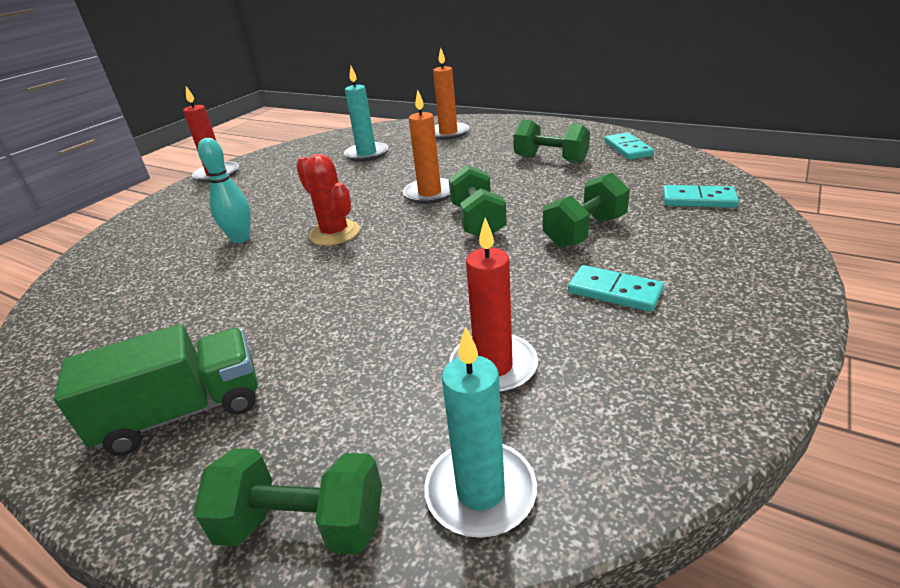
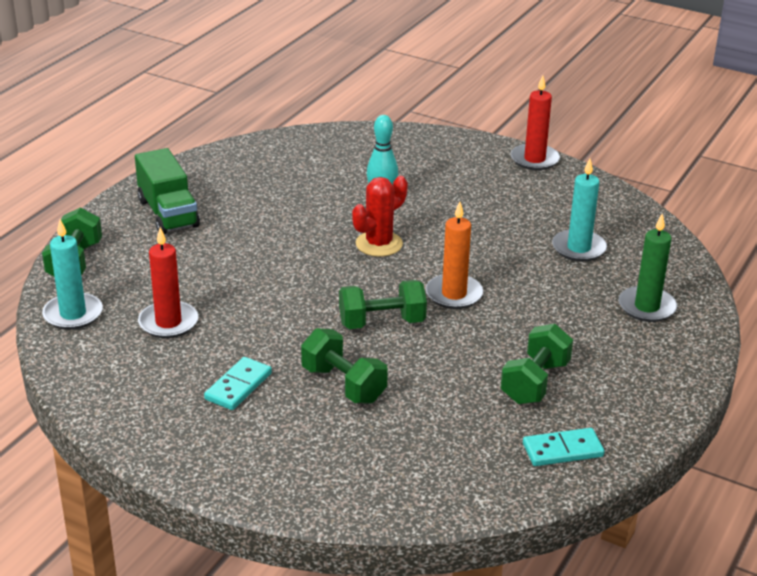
camera: 85 degrees right, 0 degrees up
orange candle [433,48,469,140] -> green candle [619,213,677,322]
turquoise domino [663,185,739,208] -> none

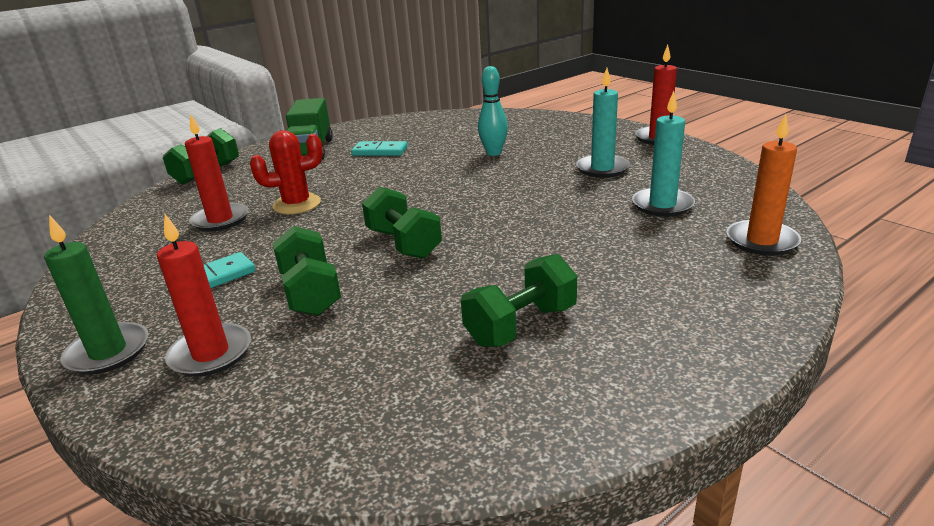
camera: 25 degrees right, 5 degrees down
turquoise candle [42,219,103,330] -> turquoise candle moved to [576,68,630,178]
green dumbbell [339,280,427,329] -> green dumbbell turned 45 degrees clockwise [362,186,442,259]
red cactus [352,176,408,257] -> red cactus moved to [250,130,323,214]
orange candle [426,201,483,309] -> orange candle moved to [727,114,801,256]
turquoise domino [523,428,605,466] -> turquoise domino moved to [351,141,408,156]
green candle [619,213,677,322] -> green candle moved to [44,215,149,375]
none -> red candle [157,214,251,377]

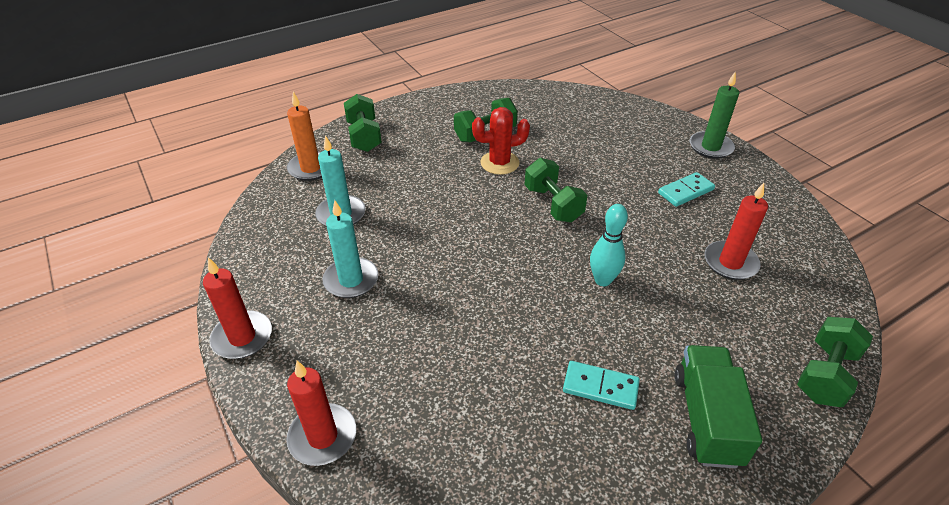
camera: 175 degrees left, 15 degrees up
red candle [157,214,251,377] -> red candle moved to [286,361,356,466]
red cactus [250,130,323,214] -> red cactus moved to [472,107,530,175]
green dumbbell [272,226,341,316] -> green dumbbell moved to [344,94,382,152]
turquoise bowling pin [478,66,508,156] -> turquoise bowling pin moved to [590,204,628,286]

